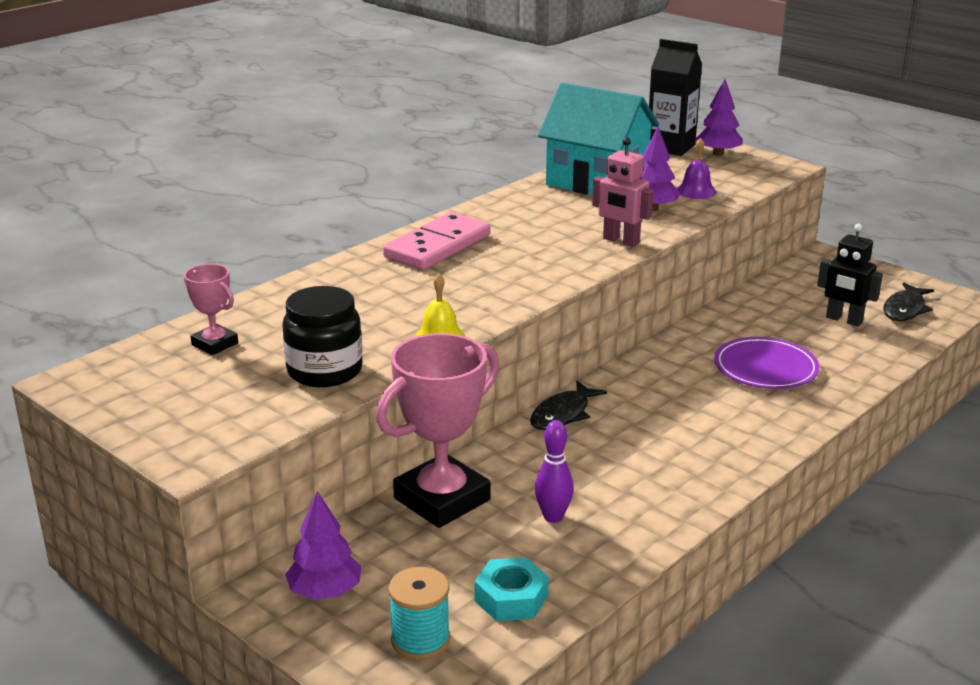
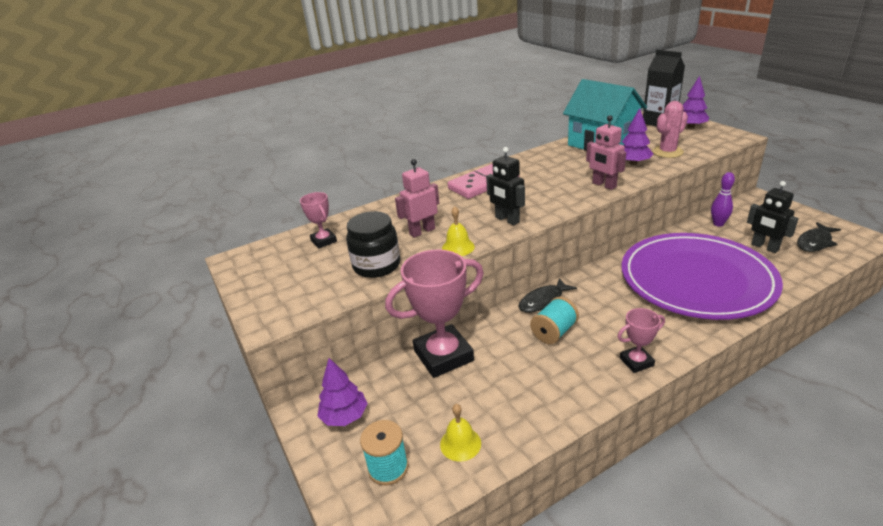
camera: 20 degrees right, 5 degrees up
turquoise nut [474,557,549,621] -> yellow bell [440,404,481,462]
purple bowling pin [535,420,574,523] -> purple bowling pin moved to [711,172,735,227]
purple bell [677,138,716,199] -> pink cactus [652,101,688,158]
purple plate [714,337,820,389] -> purple plate [621,233,783,320], size x2.04
none -> pink robot [395,159,439,238]
none -> black robot [486,147,525,225]
none -> turquoise spool [530,297,579,344]
none -> pink trophy [617,308,665,373]

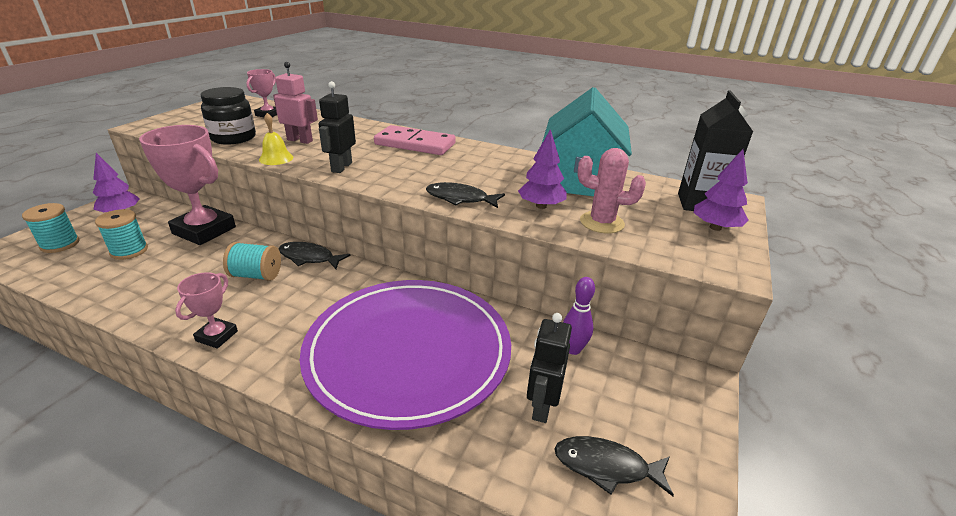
camera: 50 degrees right, 0 degrees up
yellow bell [440,404,481,462] -> none
pink robot [586,115,626,190] -> black fish [426,182,505,208]
pink trophy [617,308,665,373] -> pink trophy turned 75 degrees clockwise [175,272,238,349]
none -> turquoise spool [95,209,148,260]

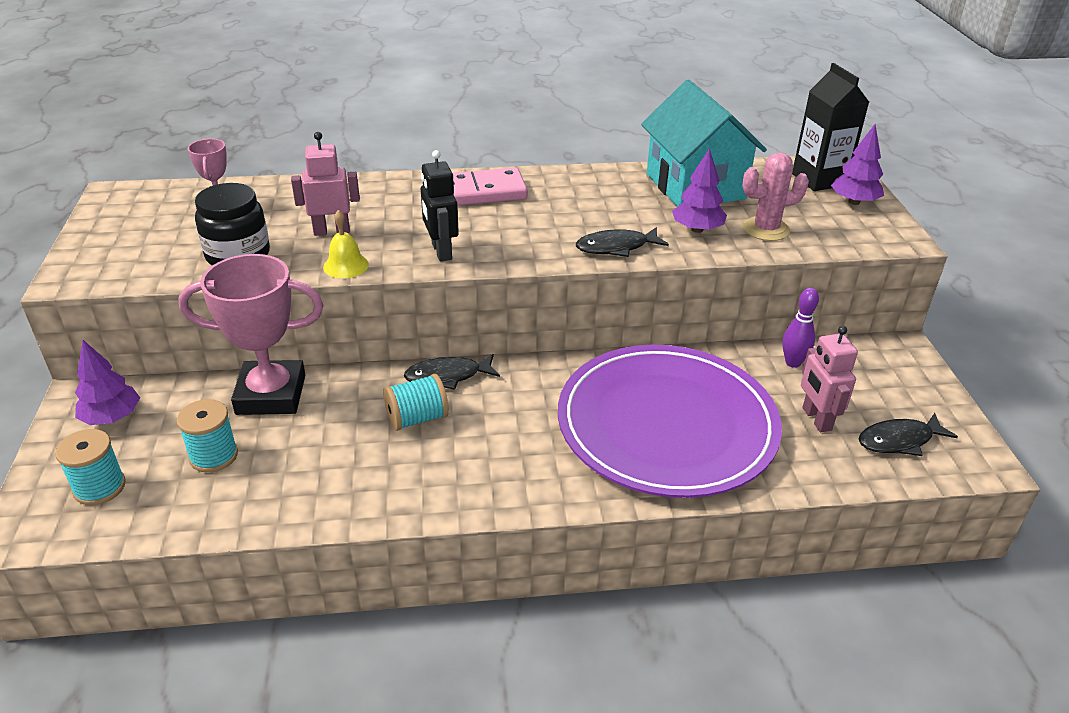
camera: 30 degrees left, 5 degrees up
pink trophy [175,272,238,349] -> none
black robot [527,313,572,423] -> pink robot [801,326,858,432]

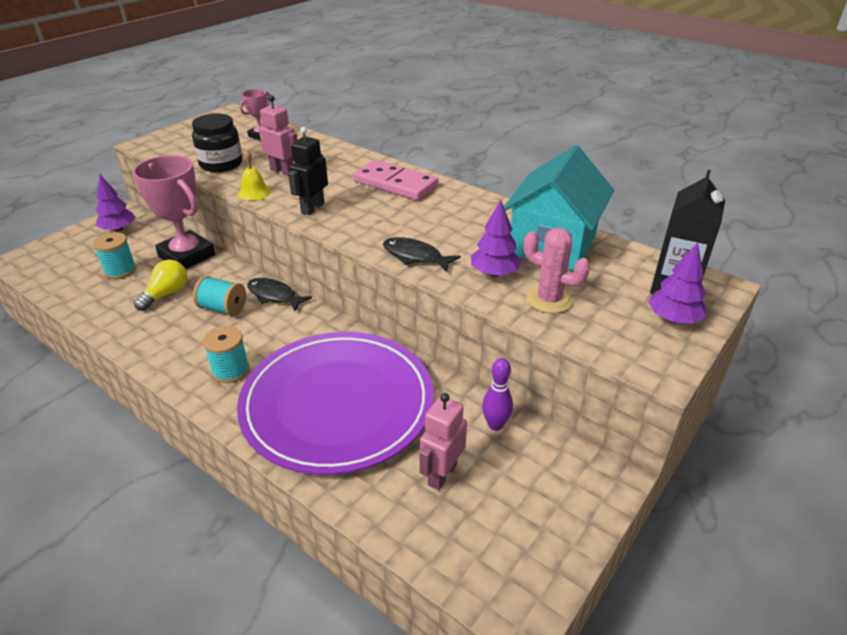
camera: 45 degrees right, 0 degrees up
turquoise spool [55,429,126,505] -> turquoise spool moved to [203,326,250,383]
black fish [859,413,958,456] -> none
none -> yellow light bulb [134,260,188,311]

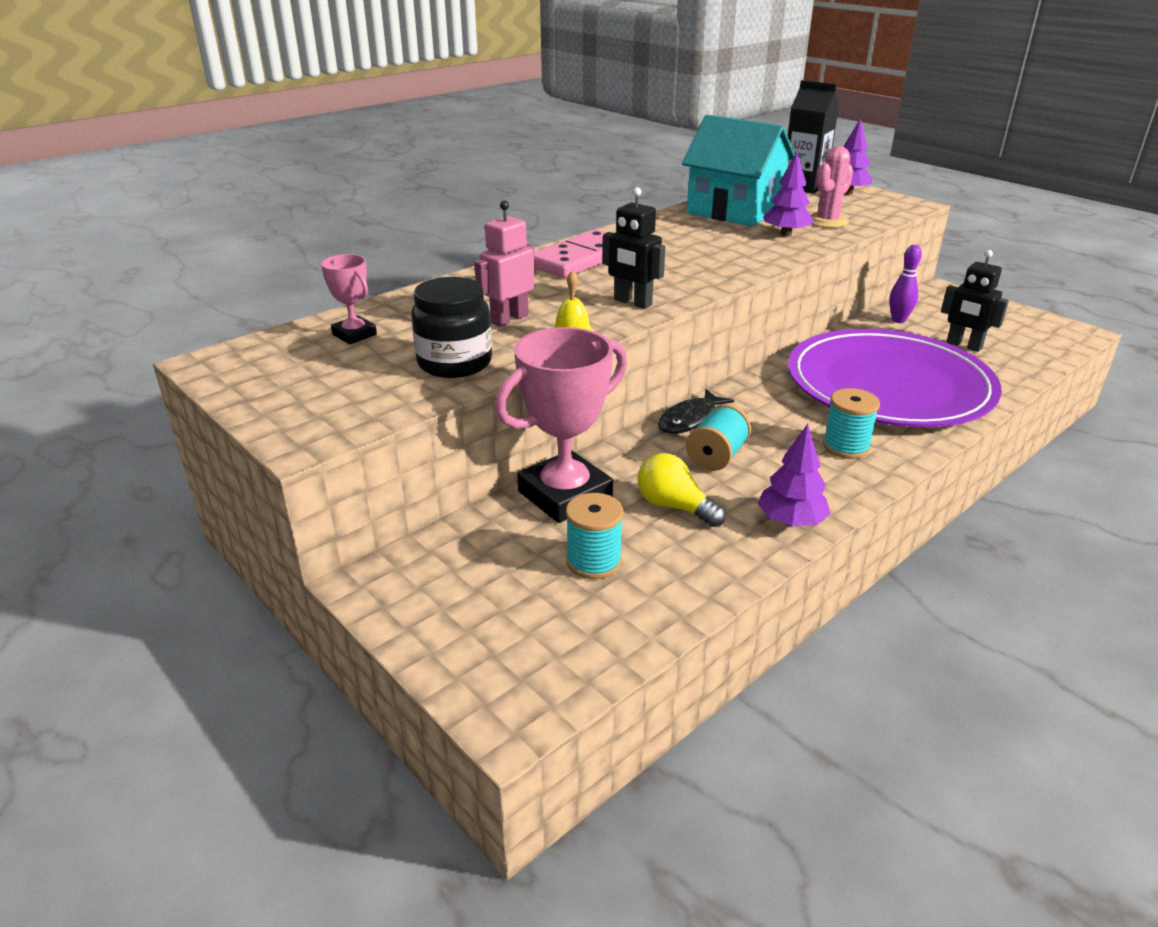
camera: 80 degrees left, 5 degrees down
purple tree [96,175,136,232] -> purple tree moved to [758,424,831,526]
black fish [383,237,461,272] -> none
pink robot [419,393,467,490] -> black robot [941,250,1009,352]

